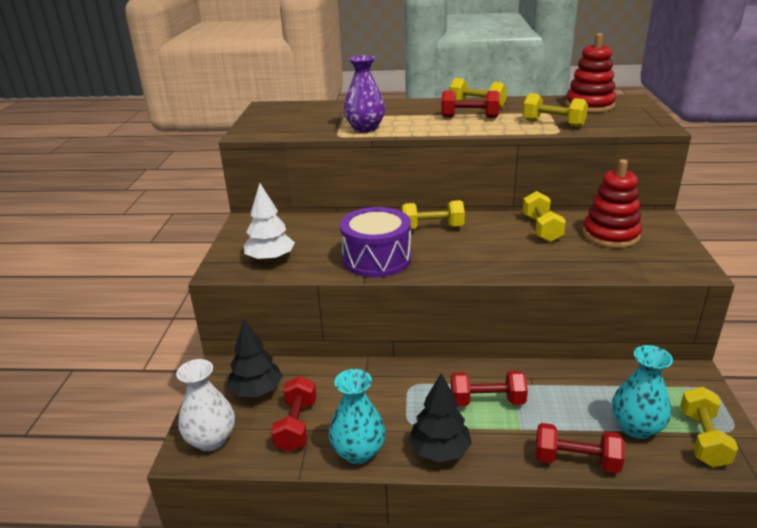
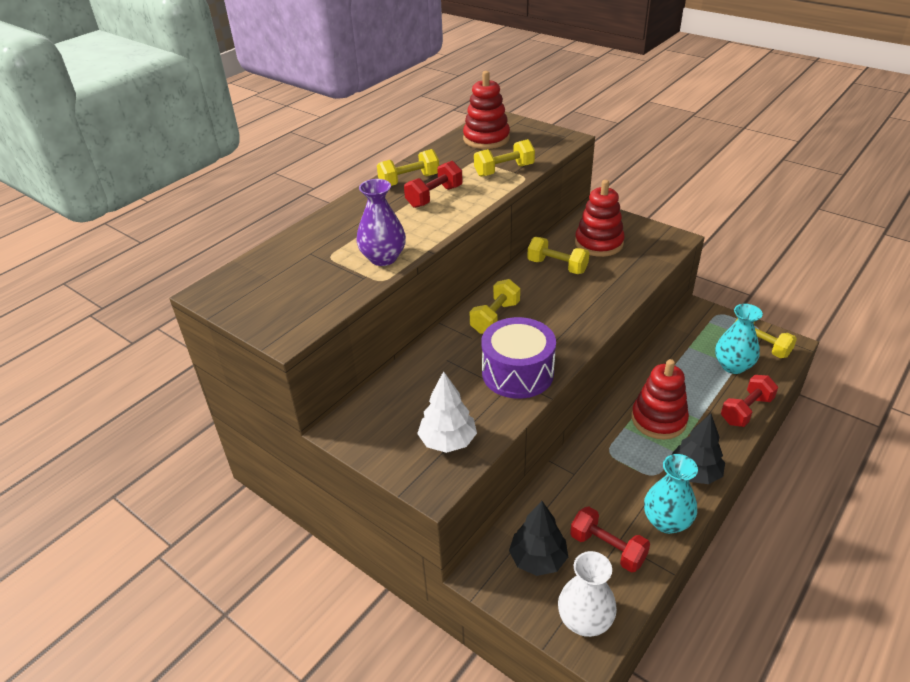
camera: 55 degrees left, 10 degrees up
red dumbbell [451,371,528,406] -> red stacking toy [632,359,689,439]

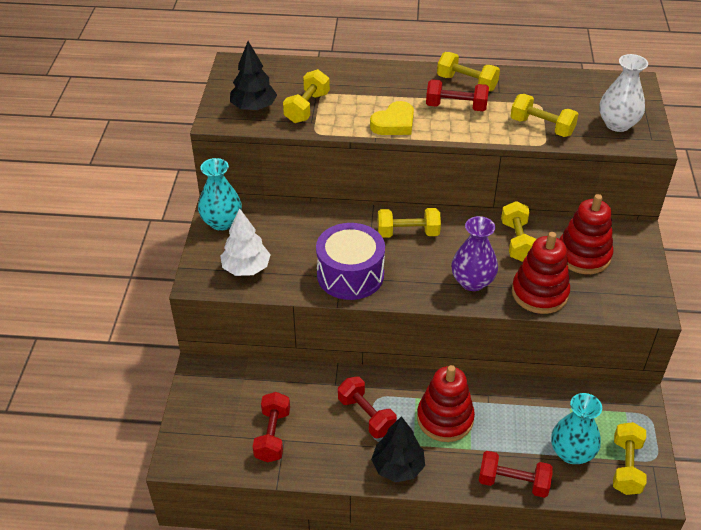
camera: 55 degrees right, 5 degrees up
purple vase [357,179,406,266] -> purple vase moved to [451,216,498,291]
red stacking toy [463,71,510,149] -> red stacking toy moved to [512,232,570,314]
black tree [509,501,568,576] -> black tree moved to [230,41,277,111]
white vase [558,551,617,637] -> white vase moved to [599,54,648,132]
turquoise vase [644,454,698,534] -> turquoise vase moved to [198,158,242,231]
none -> yellow dumbbell [283,69,330,123]
none -> red dumbbell [338,377,397,438]
none -> yellow heart [370,101,414,135]

